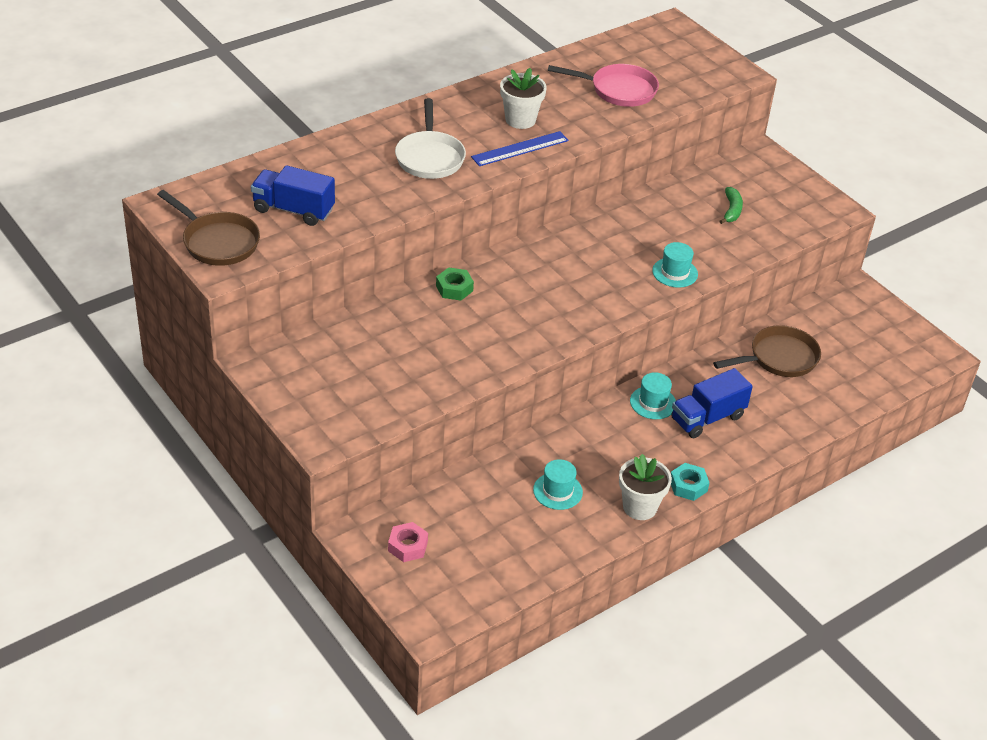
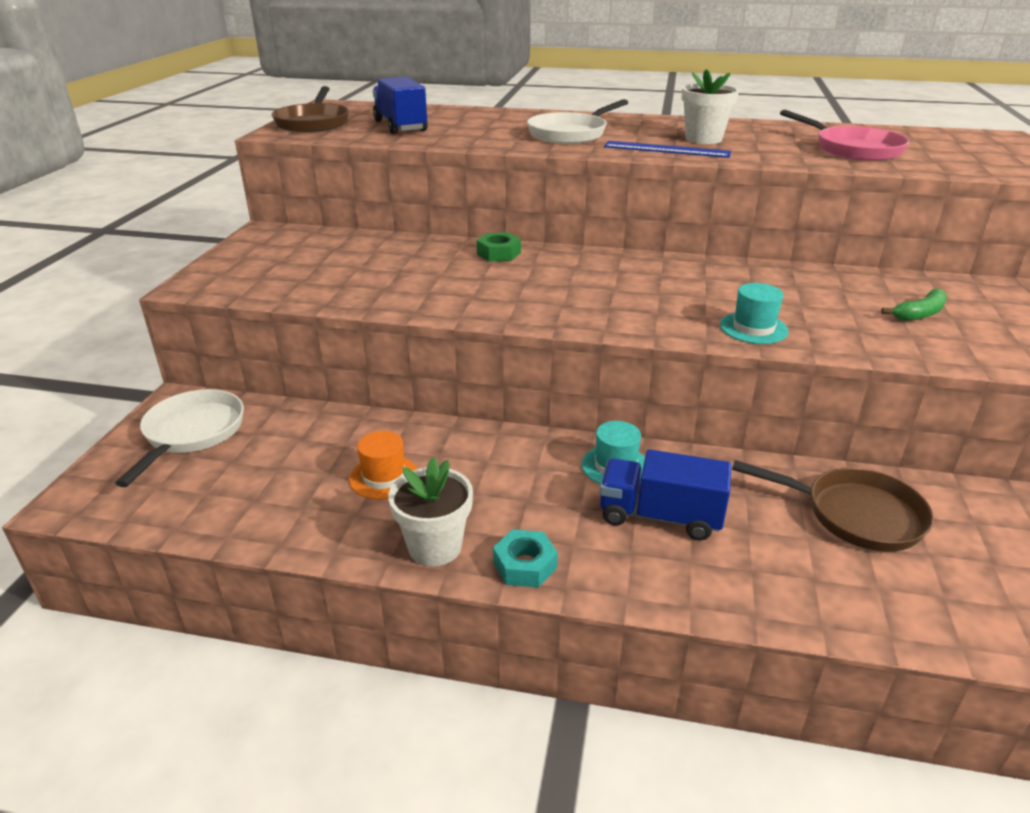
camera: 50 degrees right, 10 degrees down
pink nut [388,522,428,562] -> white pan [115,389,244,487]
turquoise hat [533,459,583,510] -> orange hat [349,431,418,499]

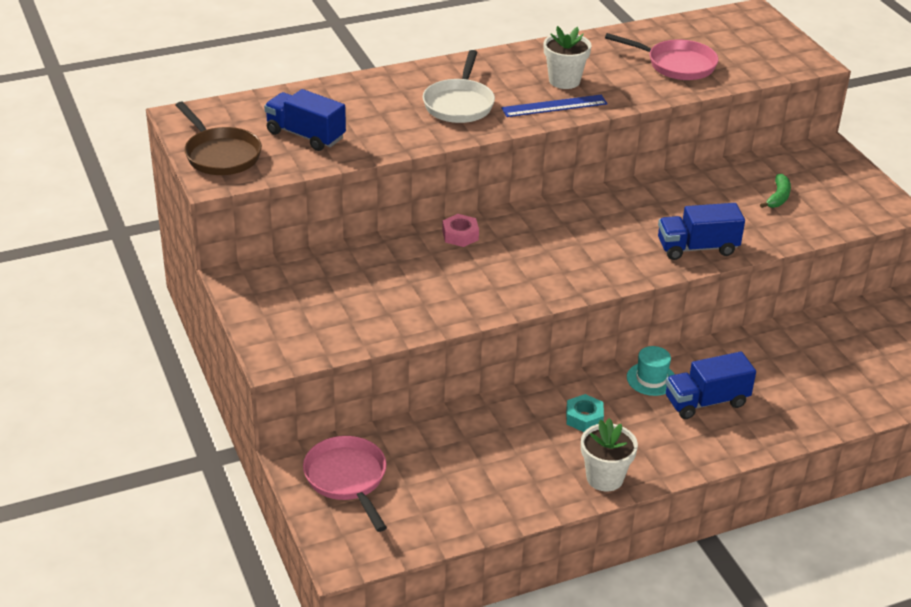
camera: 35 degrees left, 5 degrees up
white pan [115,389,244,487] -> pink pan [303,436,387,532]
orange hat [349,431,418,499] -> none
green nut [477,232,521,262] -> pink nut [442,214,479,247]
turquoise nut [493,529,558,588] -> turquoise nut moved to [566,394,604,432]
turquoise hat [720,283,788,344] -> blue truck [658,203,745,260]
brown pan [732,460,934,552] -> none

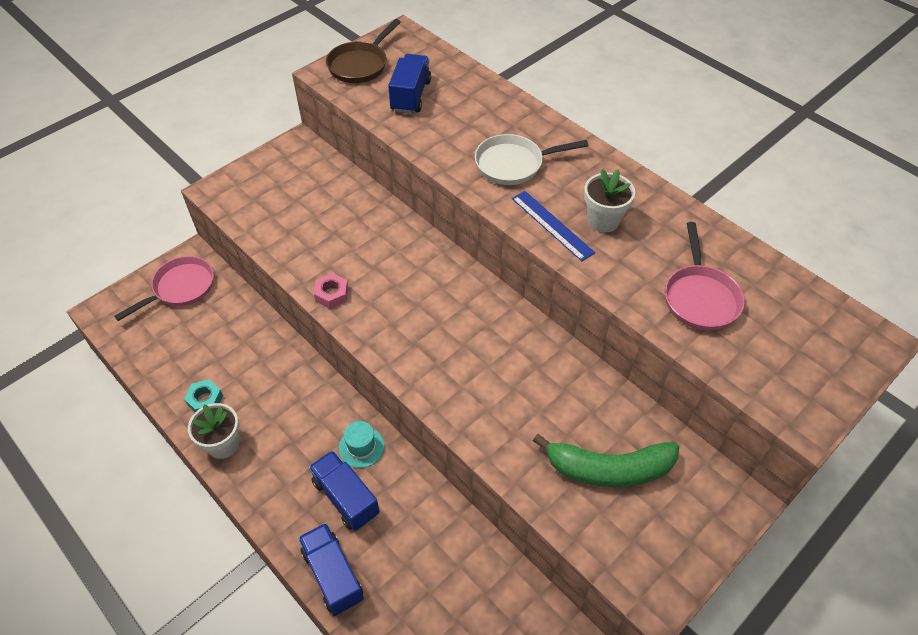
camera: 70 degrees right, 15 degrees up
pink nut [442,214,479,247] -> pink nut moved to [314,273,348,309]
turquoise nut [566,394,604,432] -> turquoise nut moved to [184,379,223,412]
blue truck [658,203,745,260] -> blue truck moved to [298,523,364,616]
green banana [760,174,791,208] -> green banana [533,434,679,487], size x2.08

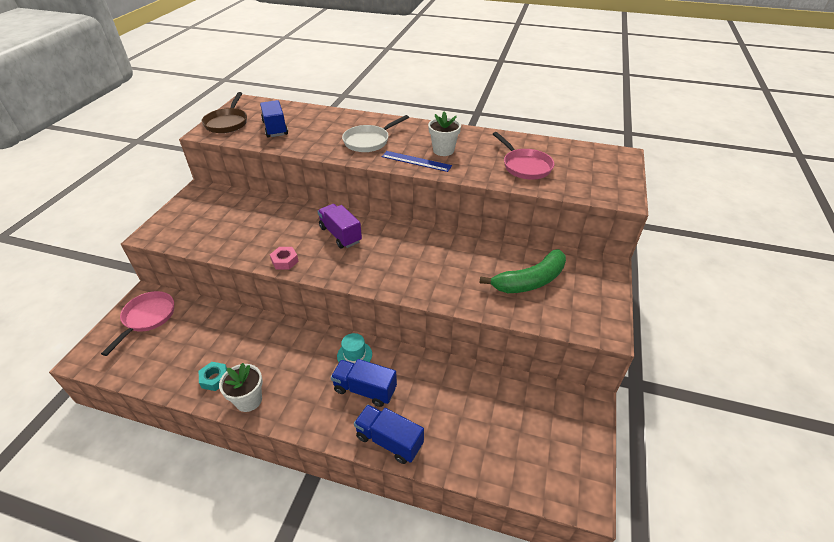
camera: 30 degrees left, 10 degrees down
none -> purple truck [318,204,362,248]

